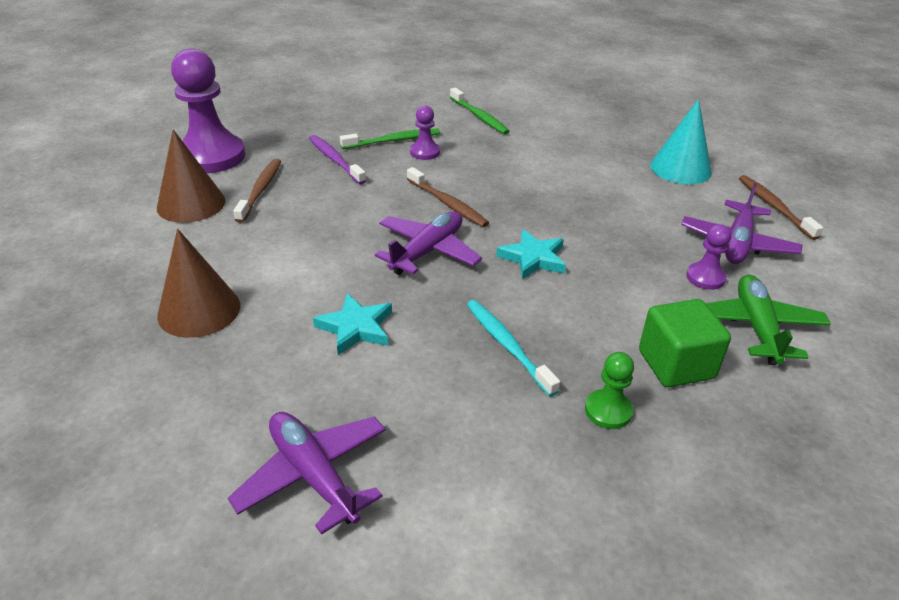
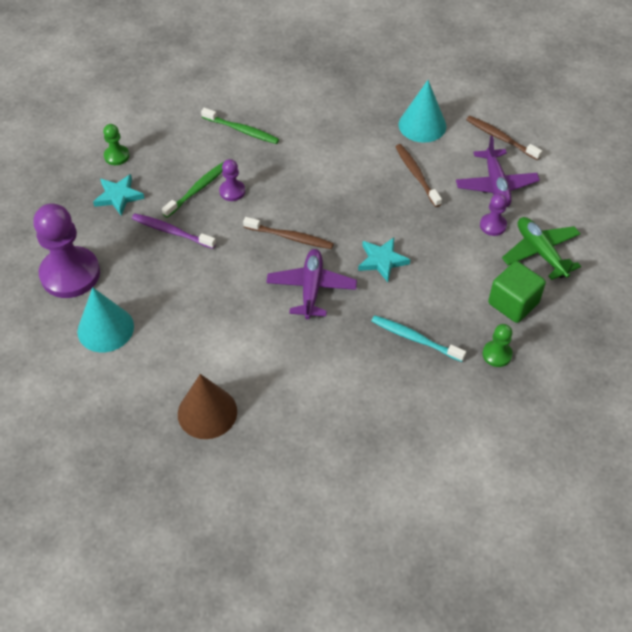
camera: 30 degrees left, 15 degrees up
brown cone [157,129,226,223] -> turquoise cone [77,287,134,352]
purple plane [228,412,386,535] -> none
brown toothbrush [233,159,281,223] -> brown toothbrush moved to [395,144,442,207]
turquoise star [313,293,392,355] -> turquoise star moved to [93,174,145,216]
none -> green pawn [103,124,130,165]

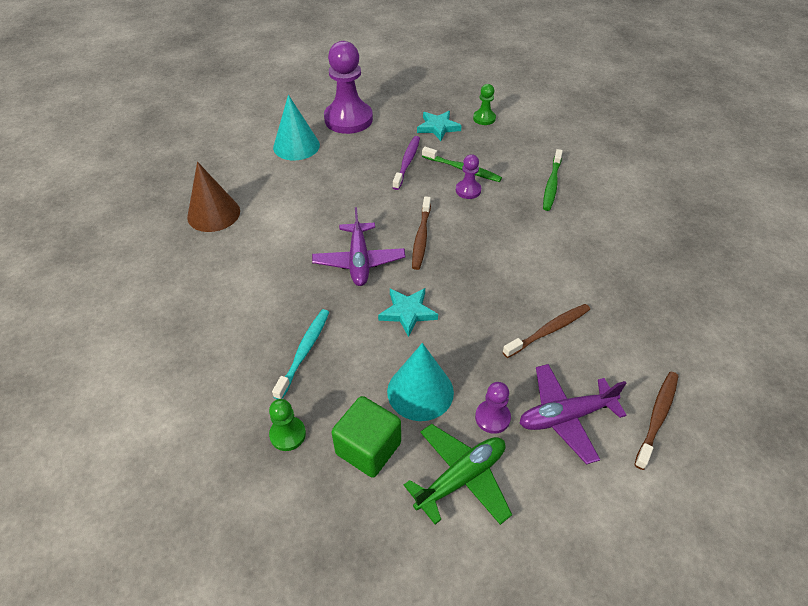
camera: 80 degrees right, 5 degrees down
purple plane [266,249,357,319] -> purple plane turned 90 degrees clockwise [312,207,405,286]
turquoise cone [398,80,446,143] -> turquoise cone moved to [387,343,454,421]

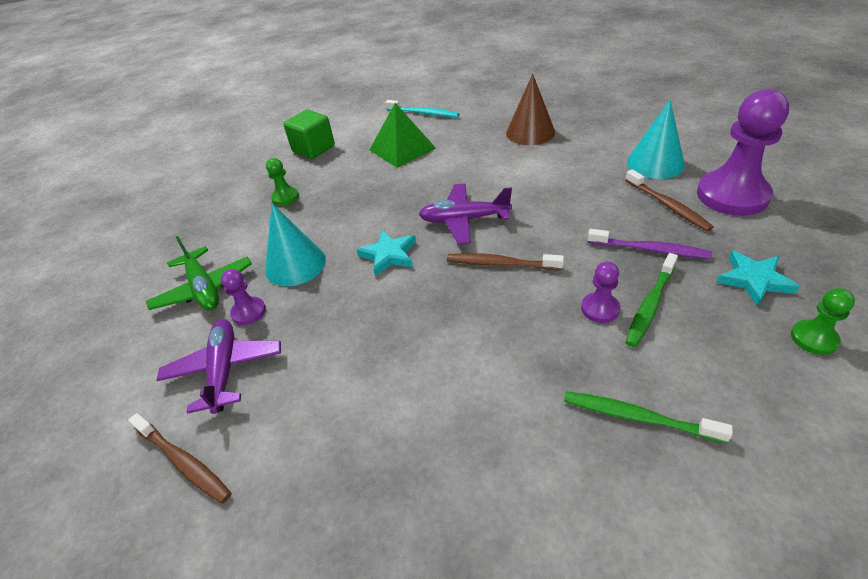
camera: 100 degrees right, 5 degrees down
turquoise toothbrush [272,309,329,399] -> turquoise toothbrush moved to [385,100,459,118]
green cube [332,396,401,478] -> green cube moved to [284,110,335,159]
brown toothbrush [503,304,590,358] -> brown toothbrush moved to [625,169,714,231]
none -> green pyramid [370,103,436,168]

